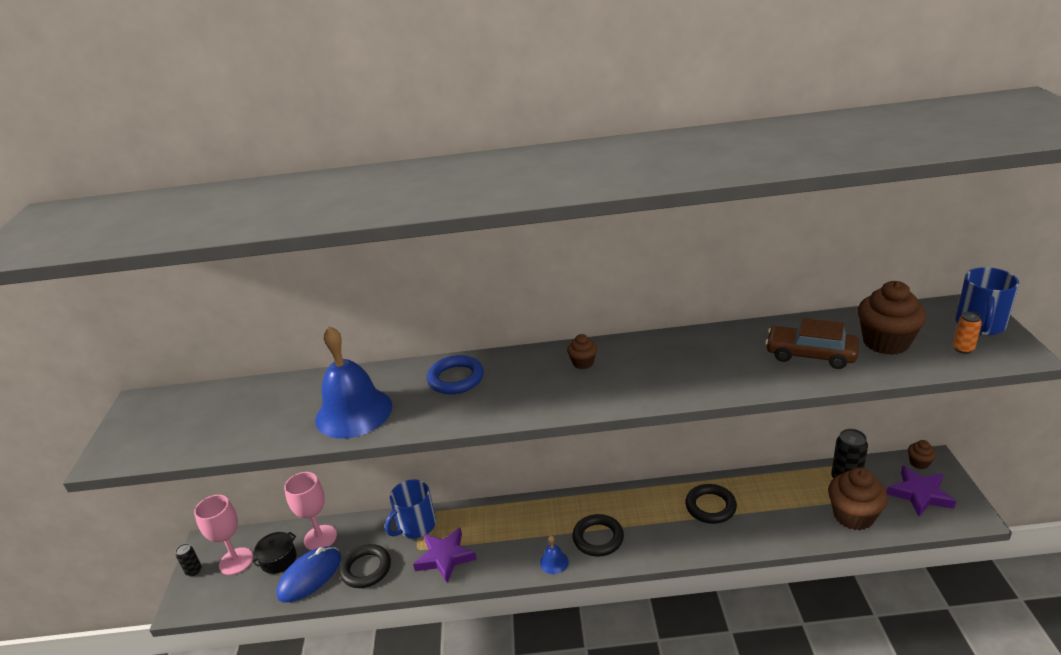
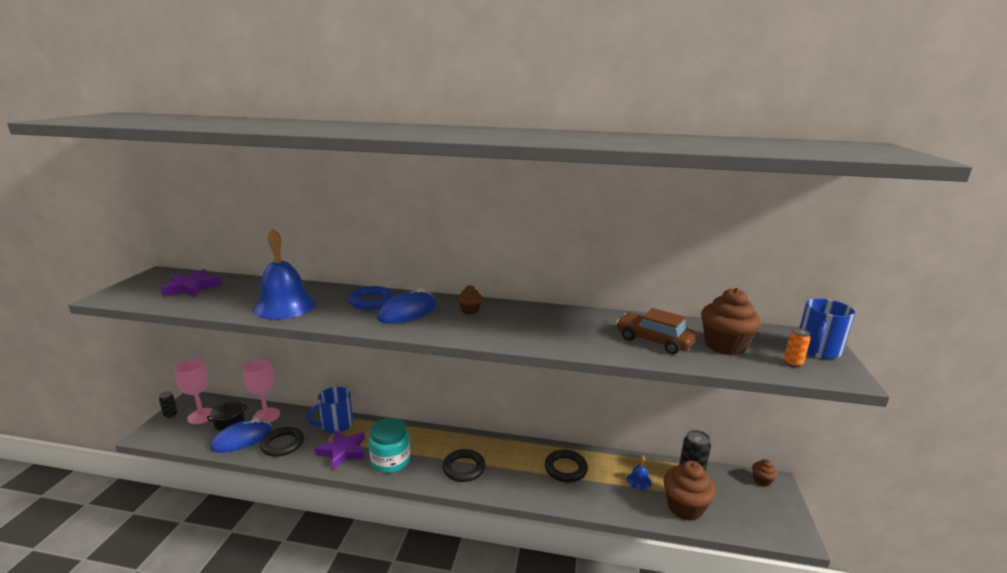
camera: 10 degrees right, 10 degrees down
blue bell [540,536,569,574] -> blue bell moved to [627,455,652,490]
purple star [887,465,956,517] -> purple star moved to [161,269,222,297]
none -> turquoise jar [368,418,410,473]
none -> blue mouse [377,288,436,324]

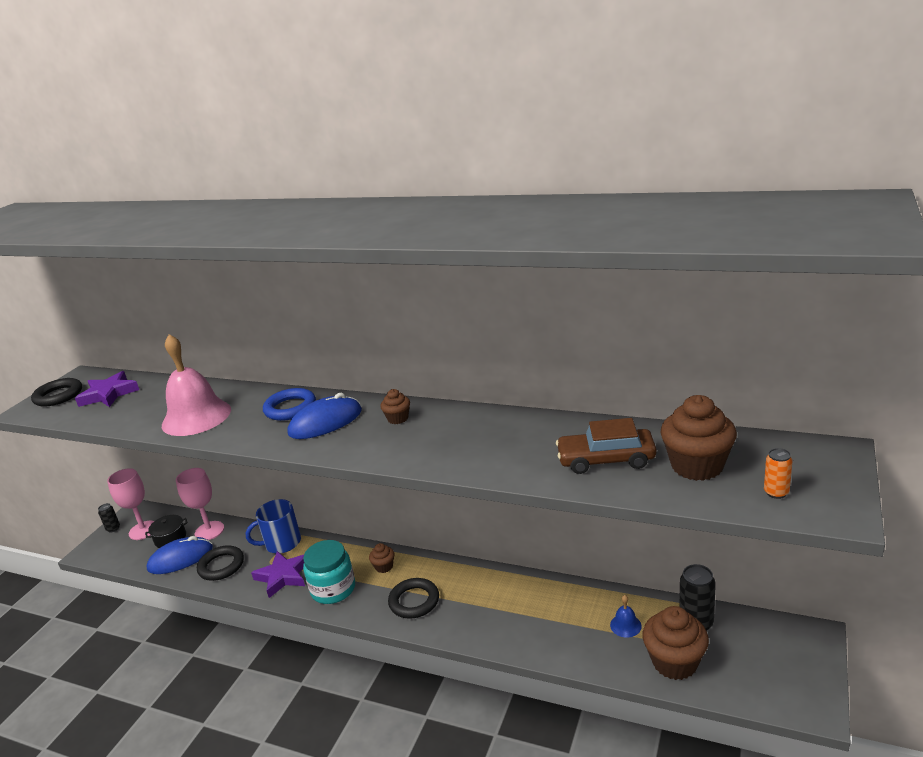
camera: 15 degrees right, 5 degrees up
blue bell [252,229,317,320] -> pink bell [162,334,231,436]
black ring [545,449,588,482] -> black ring moved to [31,378,82,407]
brown car [616,308,697,354] -> brown car turned 45 degrees counterclockwise [556,418,656,474]
brown cupcake [752,459,778,487] -> brown cupcake moved to [369,543,395,573]
blue mug [800,298,855,359] -> none

